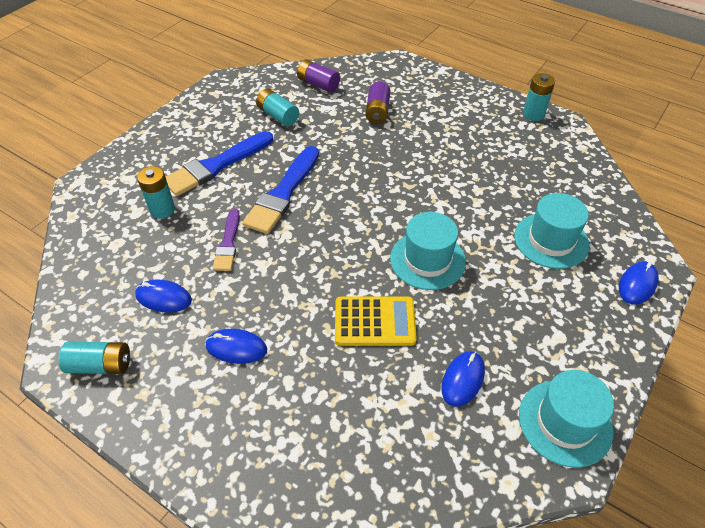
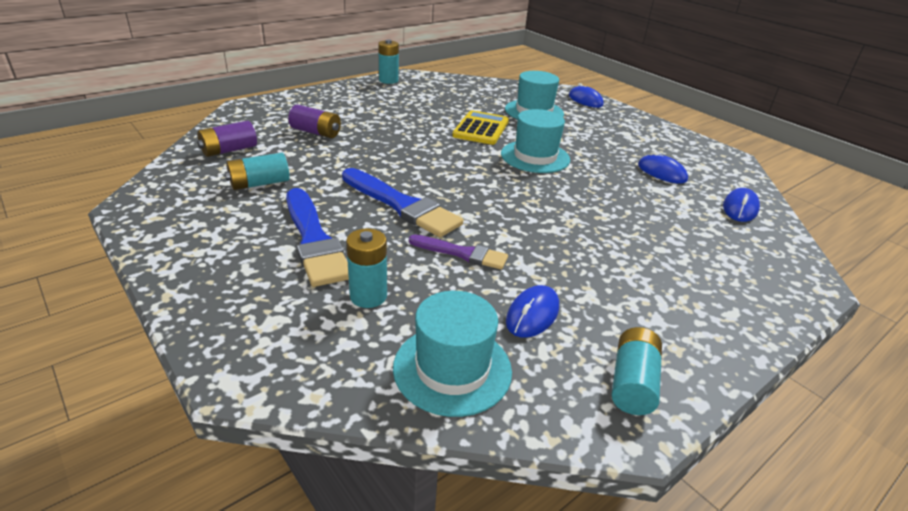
camera: 75 degrees left, 15 degrees down
blue mouse [206,329,267,364] -> blue mouse moved to [723,188,760,222]
yellow calculator [335,297,417,346] -> yellow calculator moved to [452,110,509,145]
turquoise hat [519,370,614,468] -> turquoise hat moved to [393,291,512,417]

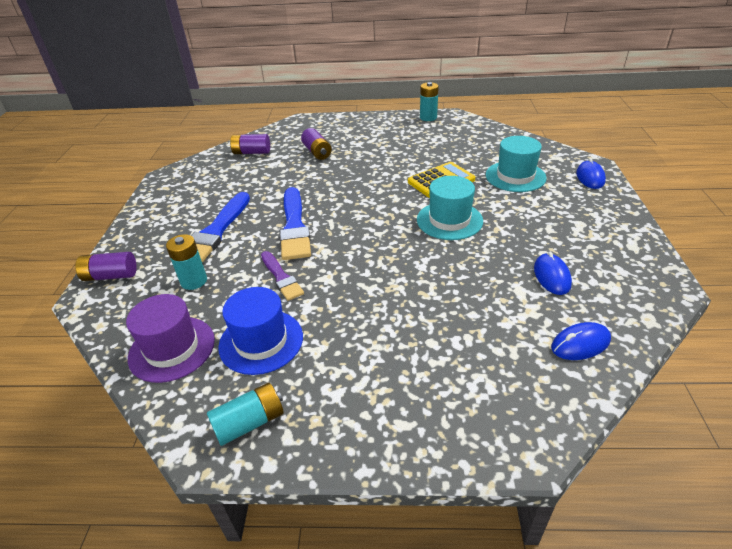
camera: 45 degrees right, 5 degrees up
turquoise battery [225,153,290,190] -> none
turquoise hat [393,291,512,417] -> purple hat [126,294,215,383]
blue mouse [506,285,559,338] -> blue hat [218,287,303,375]
none -> purple battery [75,252,137,281]

